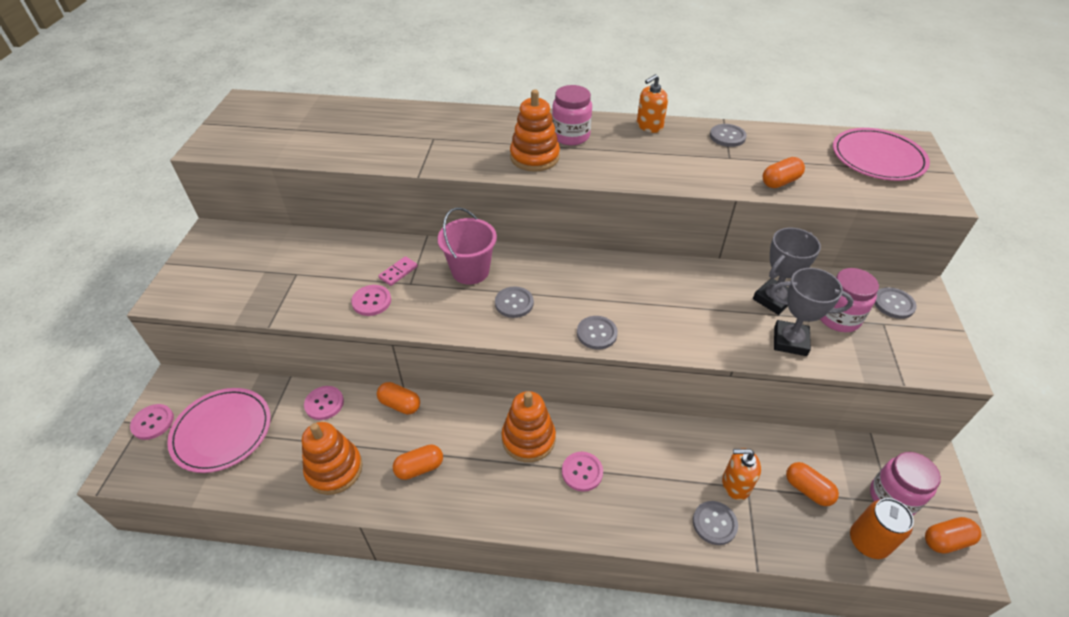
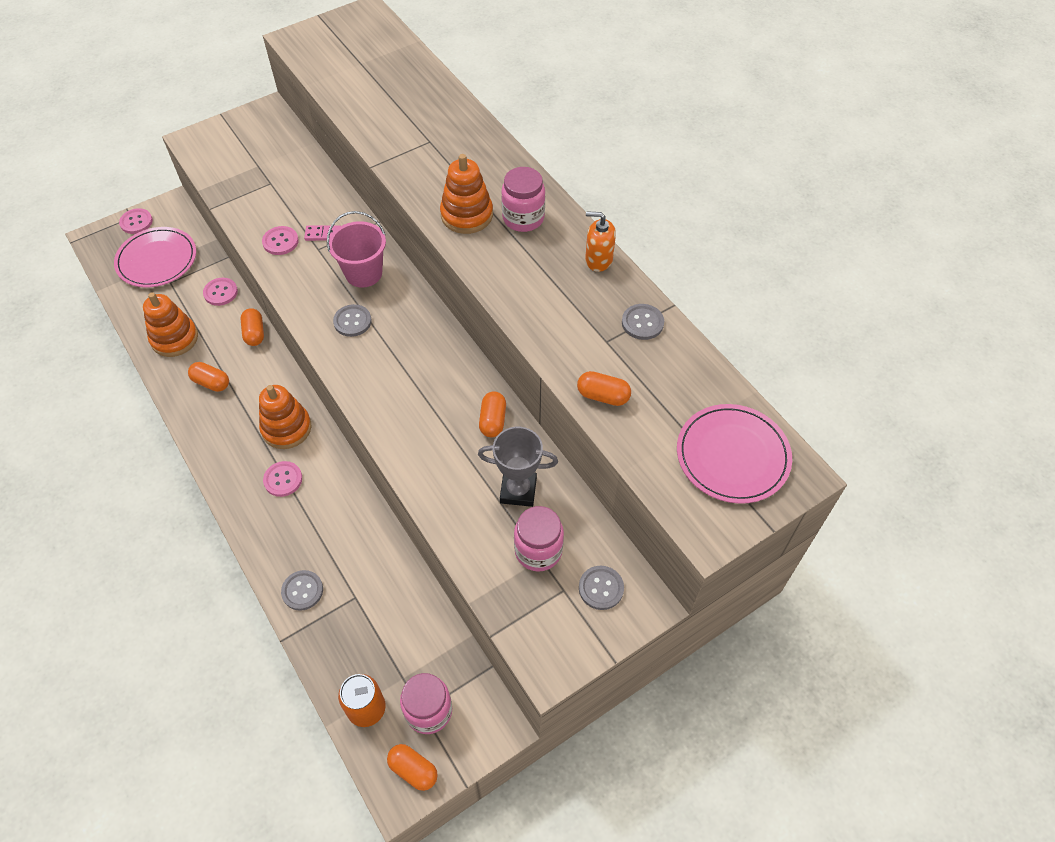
camera: 50 degrees right, 10 degrees up
grey button [577,316,618,350] -> none
orange soap dispenser [722,448,761,500] -> none
grey trophy [770,268,853,356] -> none
orange capsule [786,462,839,506] -> orange capsule moved to [479,391,506,437]

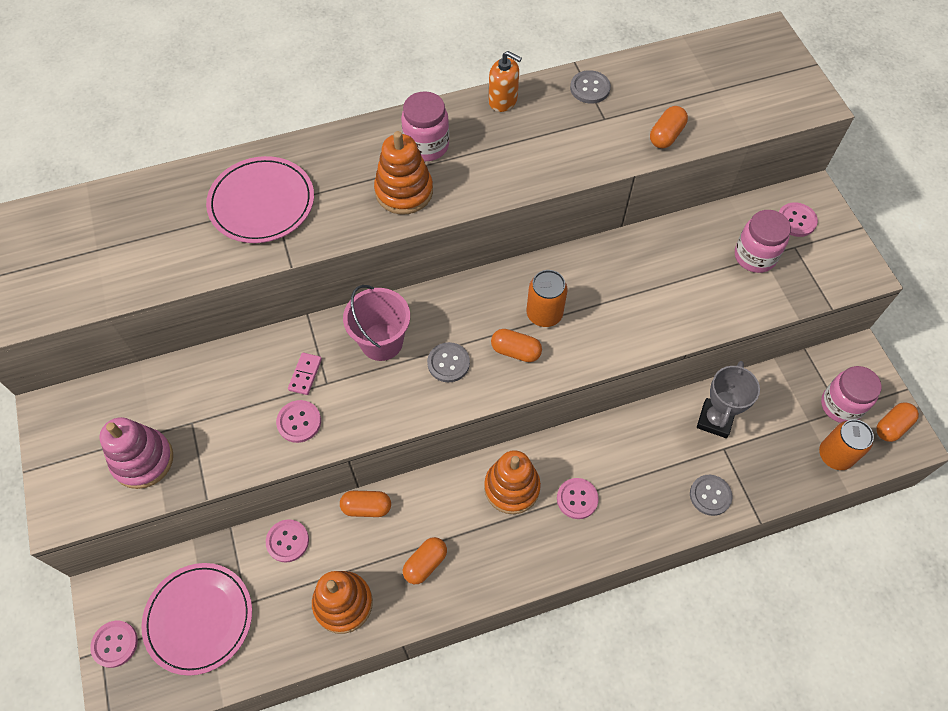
camera: 75 degrees left, 5 degrees up
grey trophy [478,427,558,507] -> grey trophy moved to [697,361,760,438]
orange capsule [479,391,506,437] -> orange capsule moved to [491,329,542,362]
grey button [579,566,624,610] -> pink button [779,202,818,237]
orange soap dispenser [585,211,616,272] -> orange soap dispenser turned 90 degrees counterclockwise [489,51,522,112]
pink plate [677,404,792,504] -> pink plate moved to [206,156,314,243]
none -> pink stacking toy [99,417,173,489]
none -> orange can [527,270,568,327]

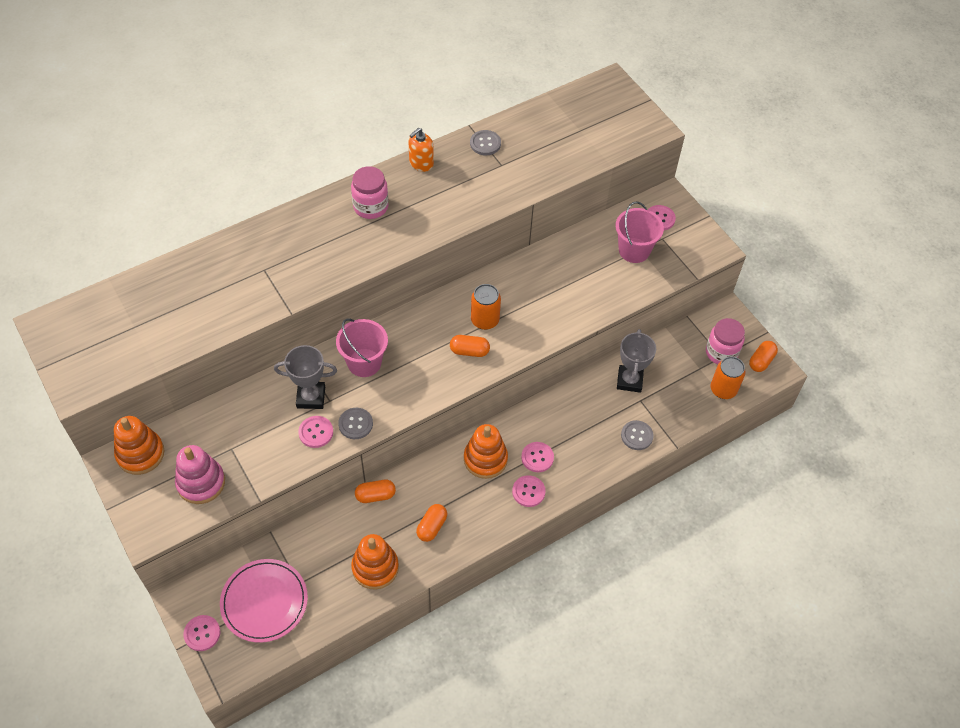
camera: 15 degrees left, 5 degrees down
pink plate [206,156,314,243] -> none
pink button [266,519,309,563] -> pink button moved to [512,475,546,507]
pink domino [288,353,322,395] -> grey trophy [274,345,337,409]
orange stacking toy [374,131,433,215] -> orange stacking toy moved to [114,416,164,475]
grey button [427,342,470,382] -> grey button moved to [338,408,373,439]
orange soap dispenser [489,51,522,112] -> orange soap dispenser turned 120 degrees clockwise [408,128,434,172]
orange capsule [650,106,688,148] -> none
pink jar [735,210,791,273] -> pink bucket [615,201,664,263]

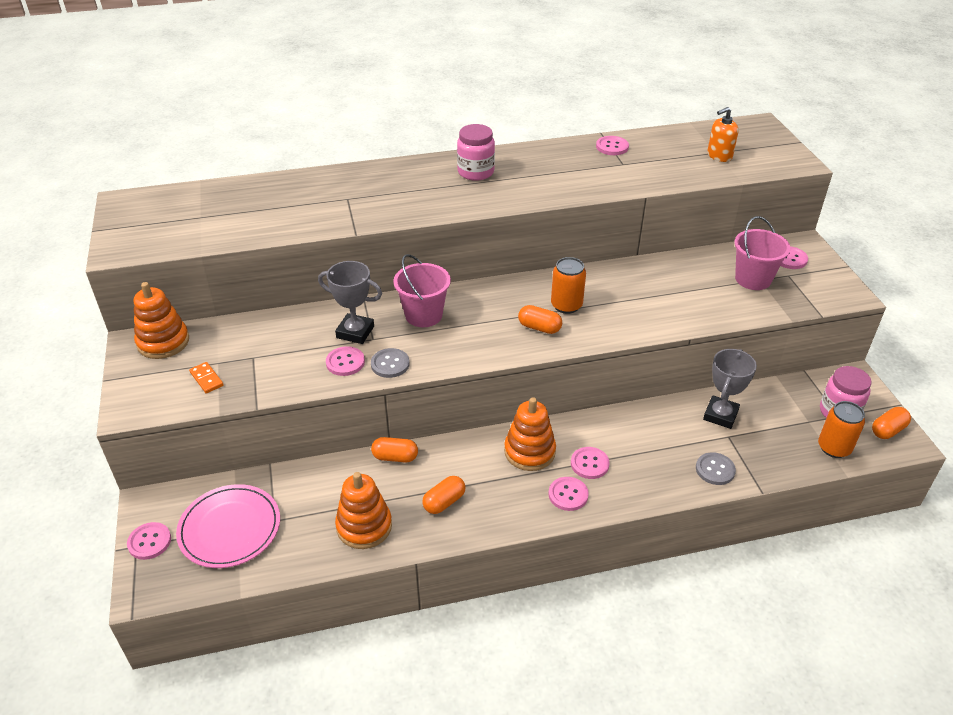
camera: 20 degrees right, 15 degrees down
pink stacking toy [175,445,225,504] -> orange domino [189,362,224,393]
orange soap dispenser [408,128,434,172] -> orange soap dispenser moved to [707,107,739,162]
grey button [470,130,501,155] -> pink button [596,136,629,155]

